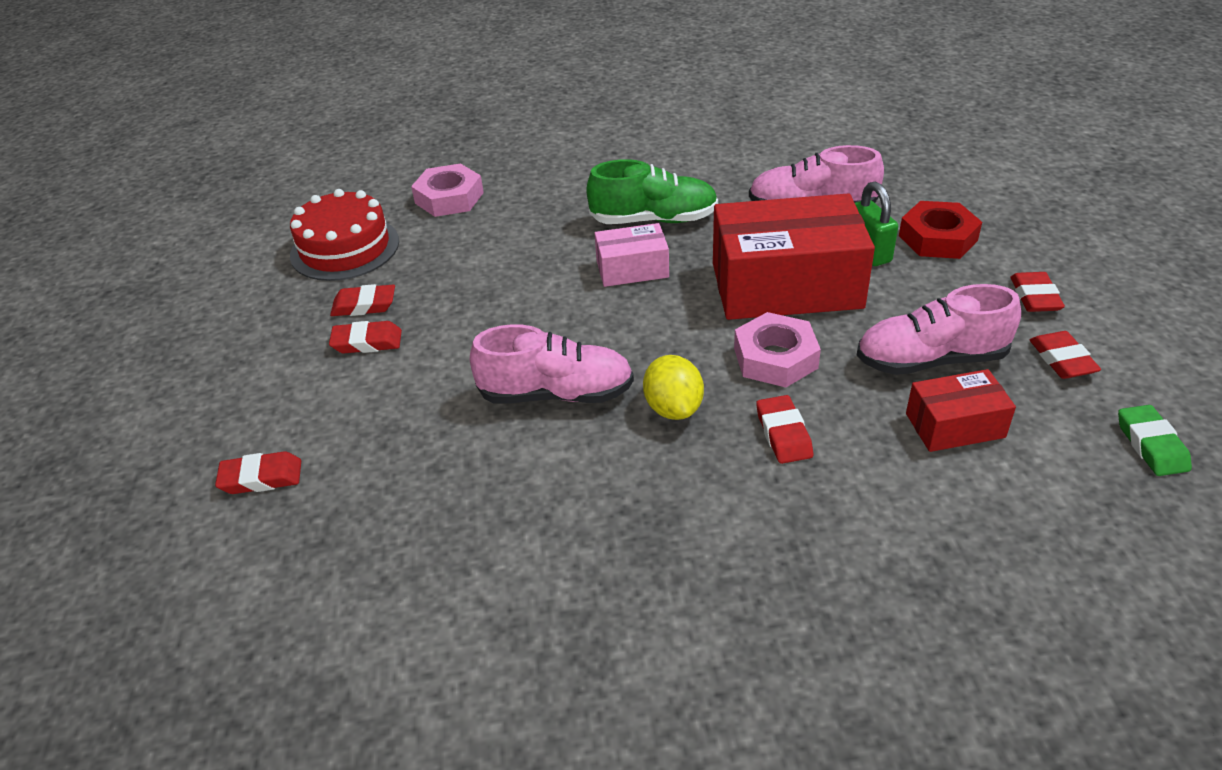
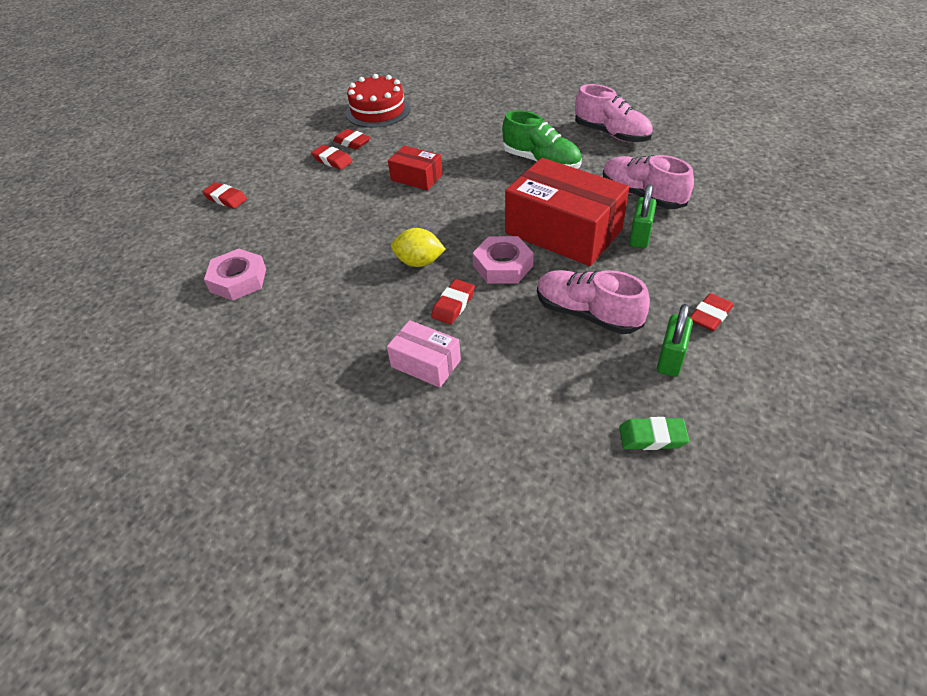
camera: 40 degrees right, 5 degrees up
pink nut [411,163,484,217] -> pink nut moved to [204,249,266,301]
pink shoe [470,324,634,404] -> pink shoe moved to [575,84,653,143]
pink box [595,223,669,287] -> pink box moved to [387,320,461,388]
yellow lemon [643,355,704,420] -> yellow lemon turned 75 degrees clockwise [391,228,446,267]
red nut [899,201,982,259] -> none
red box [906,369,1016,452] -> red box moved to [388,146,443,190]
red eraser [1030,331,1101,379] -> green padlock [657,304,693,377]
green eraser [1118,405,1192,476] -> green eraser turned 60 degrees clockwise [619,417,689,450]

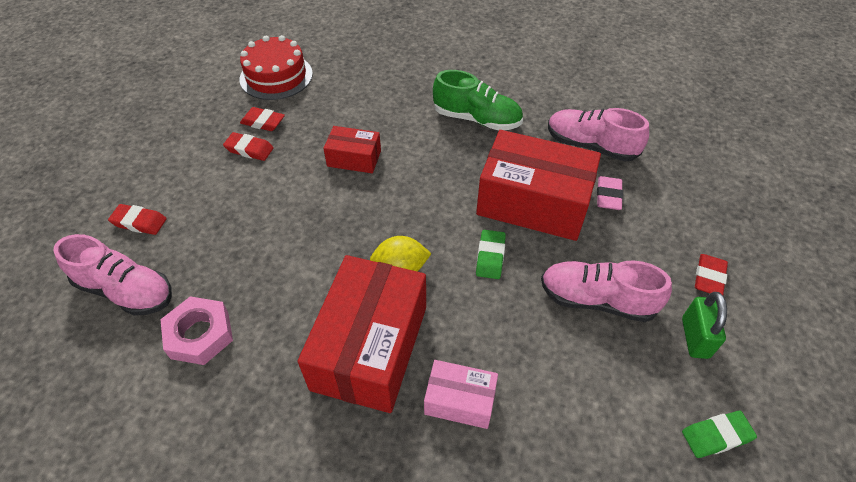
camera: 20 degrees left, 5 degrees up
red eraser [431,279,475,324] -> none
pink nut [473,236,534,284] -> green eraser [476,230,506,279]
pink shoe [575,84,653,143] -> pink shoe moved to [53,234,172,316]
green padlock [629,184,656,249] -> pink eraser [597,176,623,210]
none -> red box [298,255,426,413]

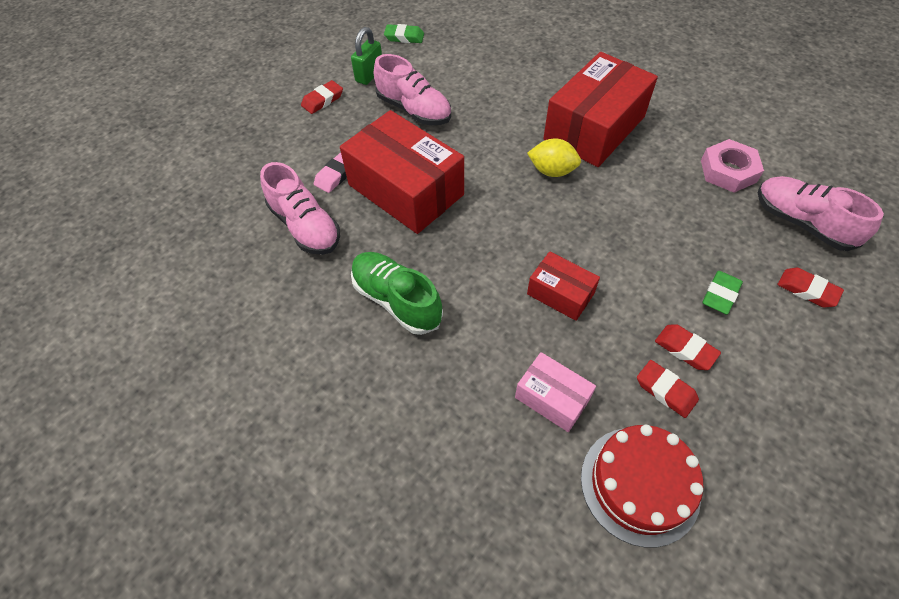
camera: 155 degrees left, 5 degrees up
pink box [424,360,498,429] -> pink box moved to [515,352,596,432]
green eraser [476,230,506,279] -> green eraser moved to [702,271,743,315]

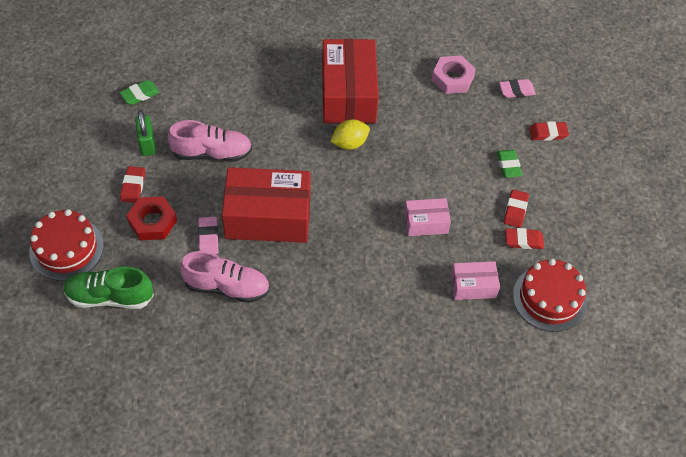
camera: 45 degrees left, 0 degrees up
green shoe [351,252,443,335] -> green shoe moved to [63,266,154,309]
red box [527,251,600,321] -> pink box [404,198,451,236]
red eraser [655,324,721,370] -> red eraser turned 75 degrees counterclockwise [504,190,529,228]
pink shoe [758,176,884,251] -> pink eraser [499,79,536,98]
none -> red cake [29,209,104,281]
none -> red nut [126,196,177,240]

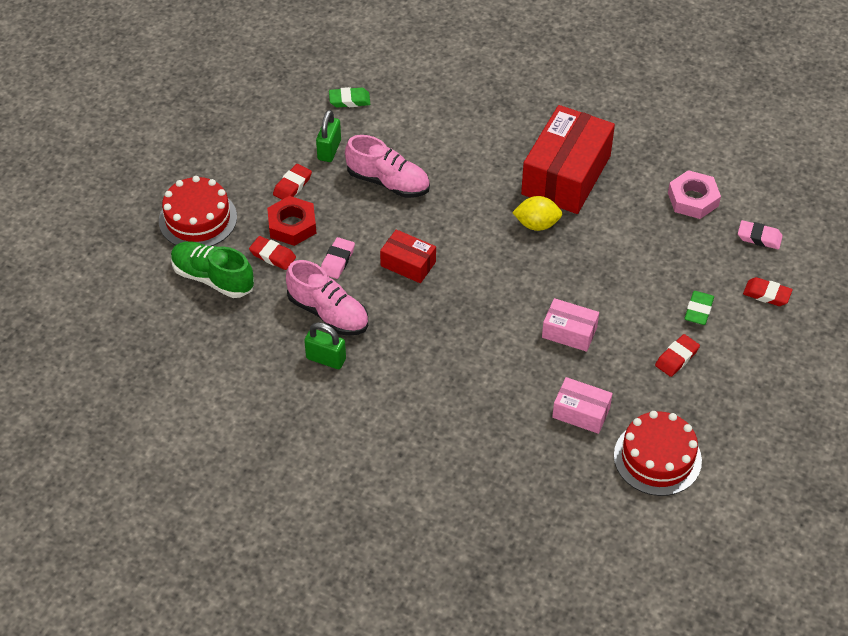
camera: 30 degrees right, 5 degrees down
red box [222,167,310,243] -> red box [380,229,436,283], size x0.50
red eraser [505,228,544,249] -> red eraser moved to [249,236,296,270]
none -> green padlock [304,322,346,369]

